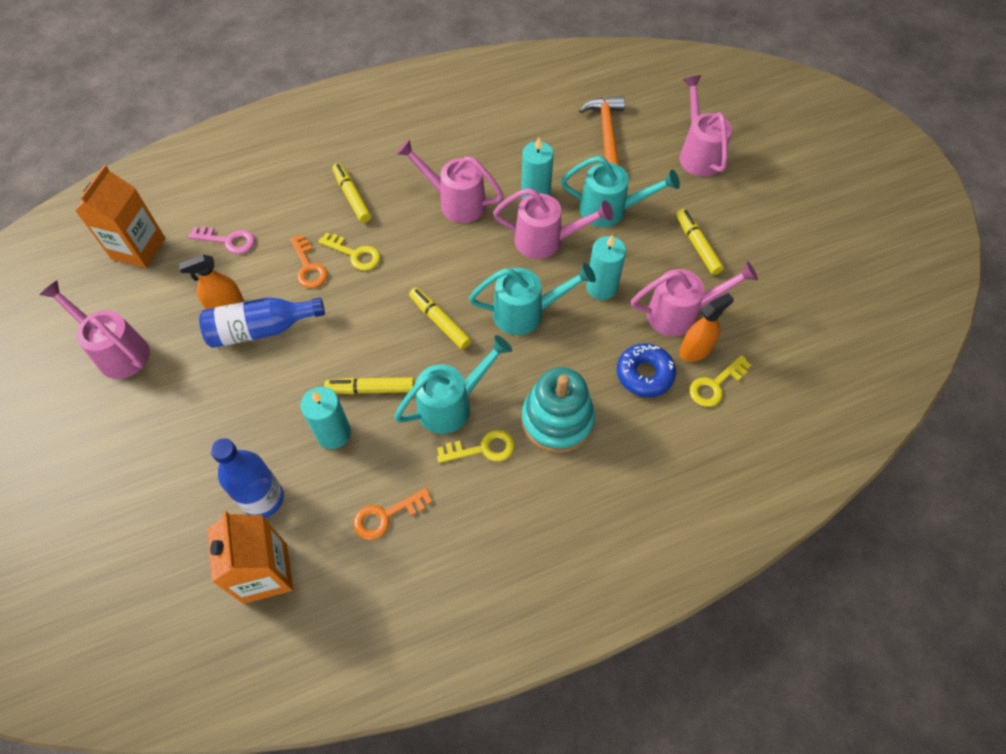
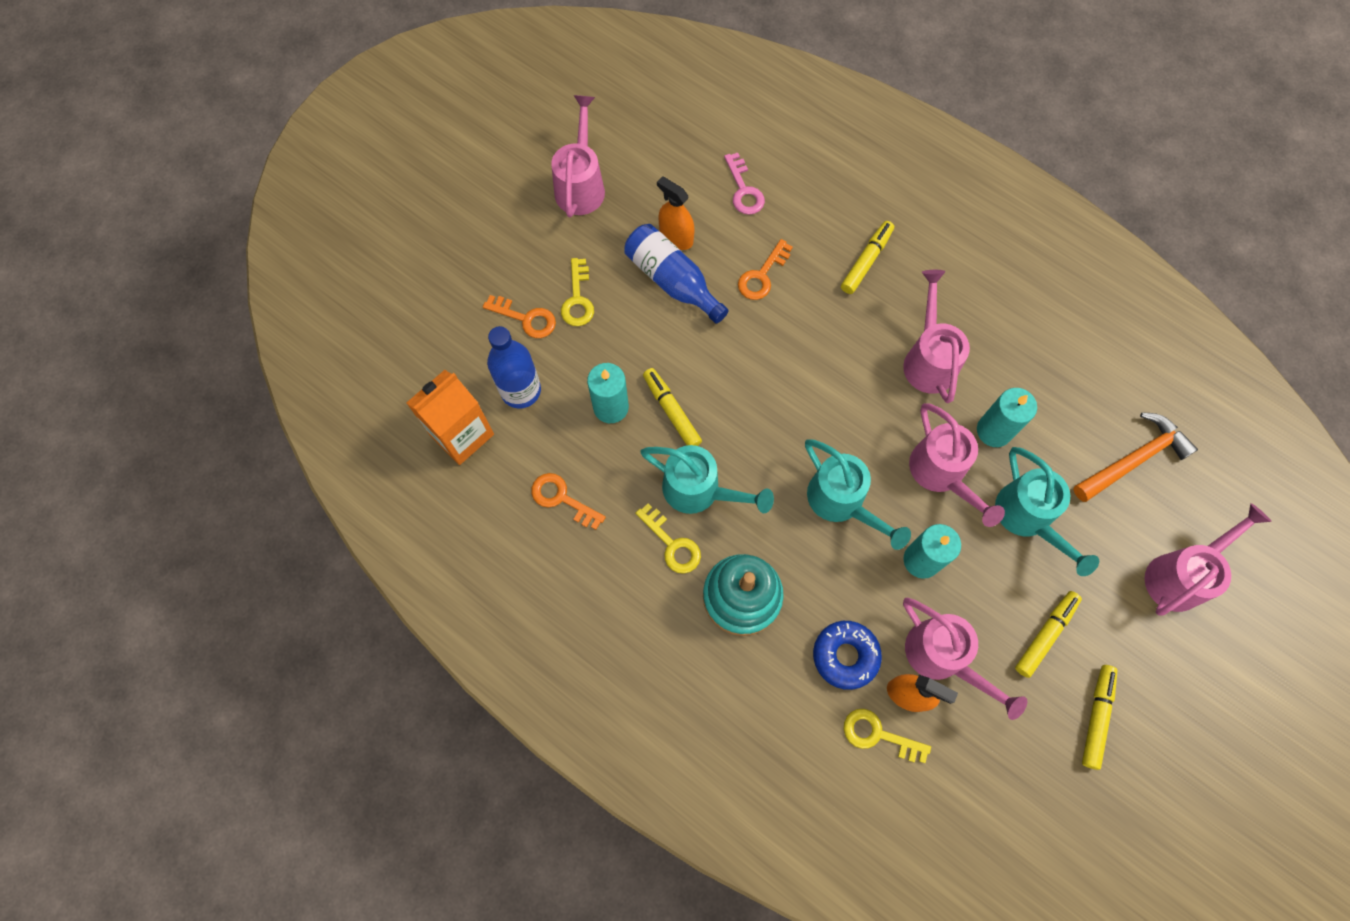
camera: 60 degrees right, 10 degrees up
orange carton [75,165,166,268] -> none
yellow key [318,232,380,271] -> yellow key moved to [561,258,594,326]
yellow marker [409,288,471,349] -> yellow marker moved to [1082,665,1118,770]
none -> orange key [483,295,556,338]

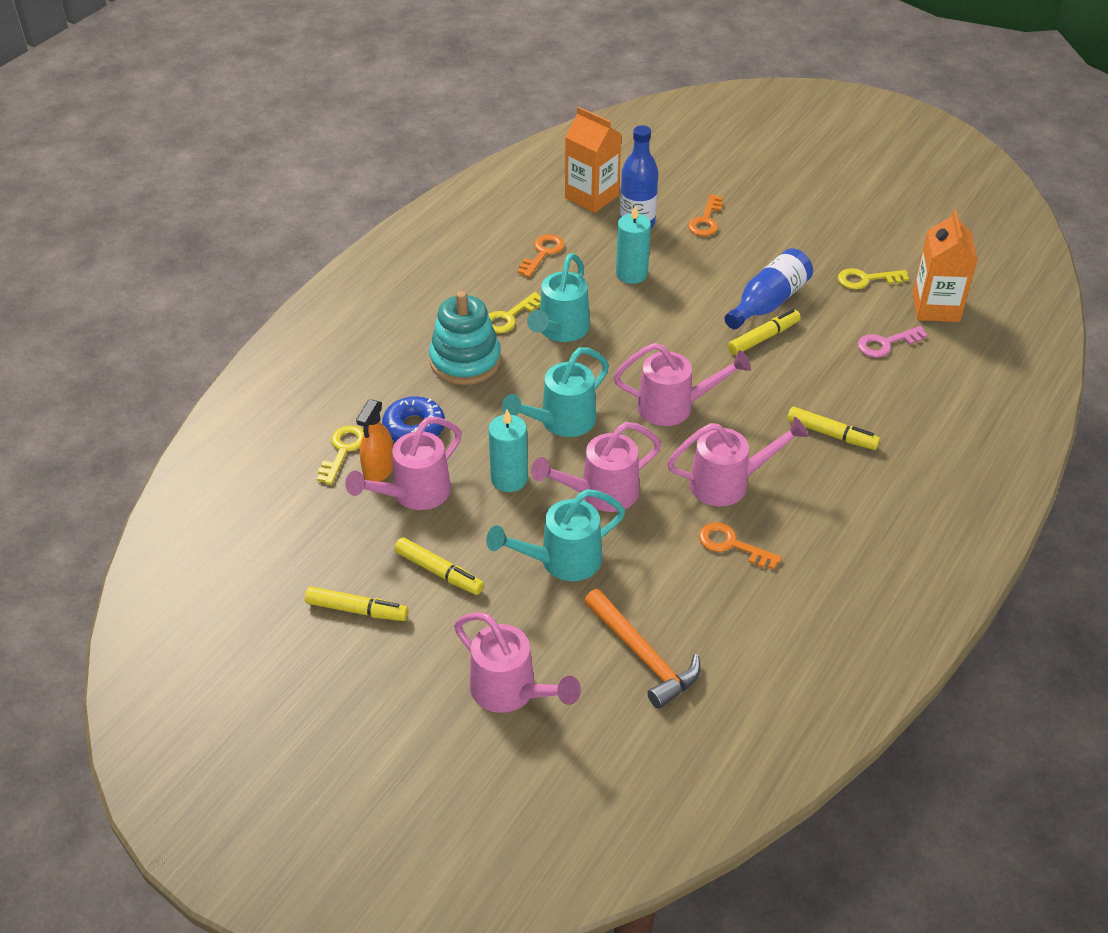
camera: 85 degrees right, 25 degrees down
pink watering can [551,95,605,217] -> pink watering can moved to [613,343,751,426]
yellow key [561,258,594,326] -> yellow key moved to [838,268,909,290]
yellow marker [643,368,702,446] -> yellow marker moved to [728,309,801,355]
orange spray bottle [657,176,695,250] -> none
orange key [738,239,793,300] -> orange key moved to [699,522,782,570]
turquoise candle [977,388,1037,447] -> none
none -> orange carton [913,210,978,322]

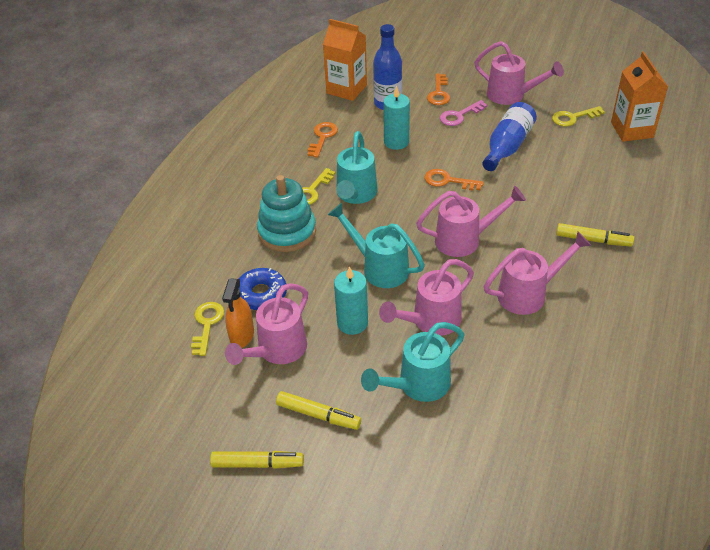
camera: 10 degrees left, 0 degrees up
pink watering can [454,612,581,713] -> pink watering can moved to [474,41,564,105]
turquoise watering can [502,347,609,437] -> turquoise watering can turned 90 degrees clockwise [328,203,425,288]
orange hammer [584,589,701,709] -> none
orange key [699,522,782,570] -> orange key moved to [425,169,484,191]
yellow marker [728,309,801,355] -> none
pink key [858,326,928,358] -> pink key moved to [440,100,487,126]

